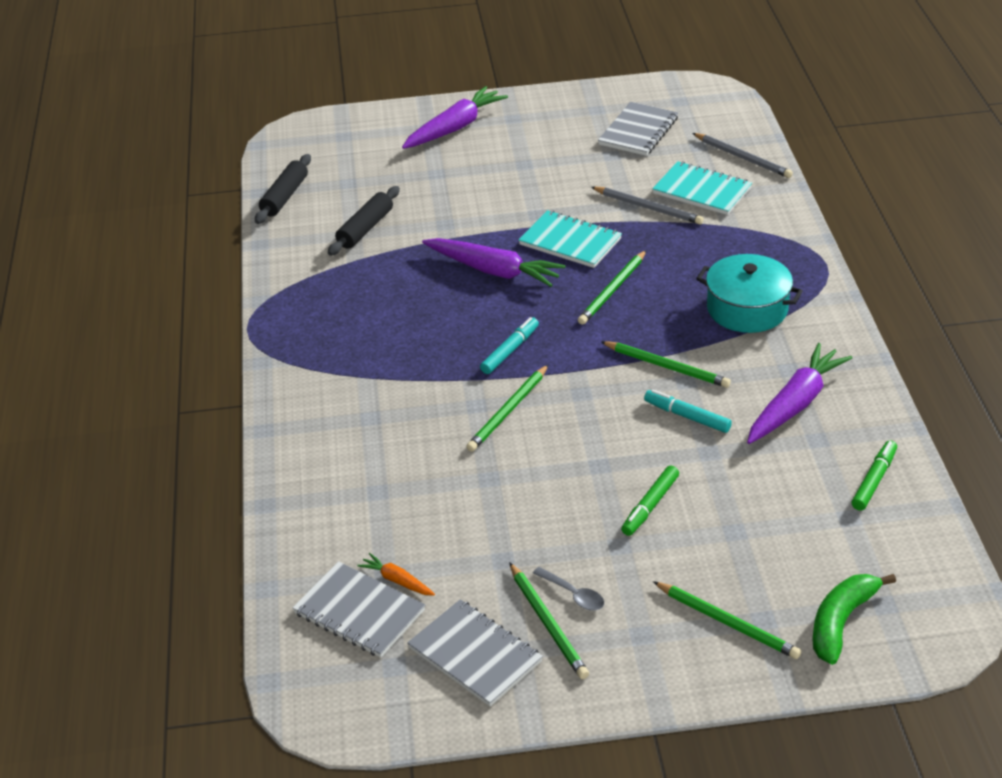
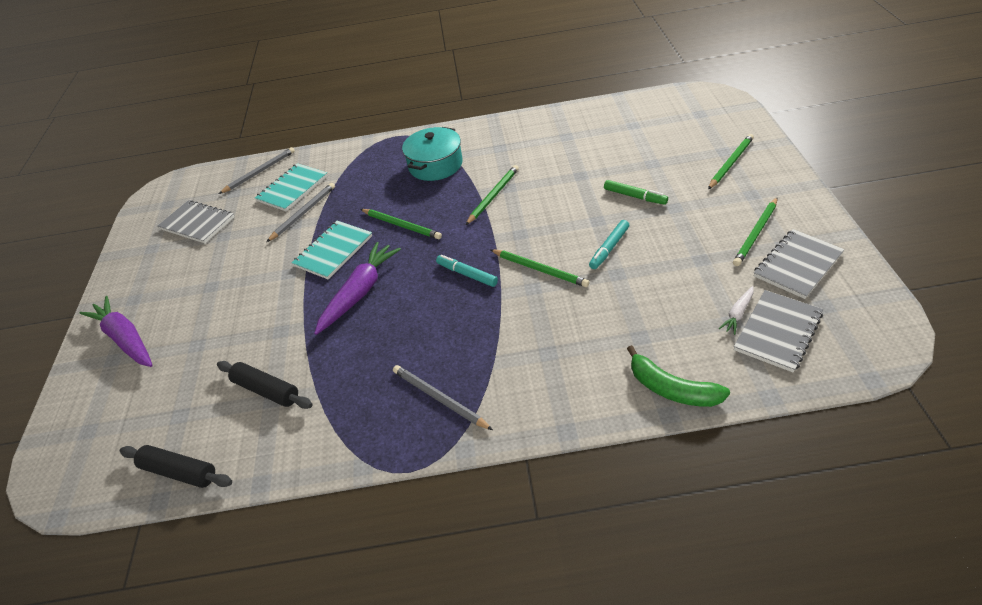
camera: 85 degrees left, 5 degrees up
orange carrot [357,553,435,596] -> white carrot [719,286,754,335]
green pencil [509,562,589,679] -> green pencil turned 150 degrees clockwise [733,198,777,266]
grey spoon [533,567,604,611] -> none
turquoise marker [644,389,732,433] -> turquoise marker moved to [589,220,629,269]
purple carrot [747,343,853,444] -> none
green banana [812,574,896,665] -> green banana moved to [627,345,730,407]
green marker [852,440,897,511] -> none
none -> grey pencil [393,365,493,430]

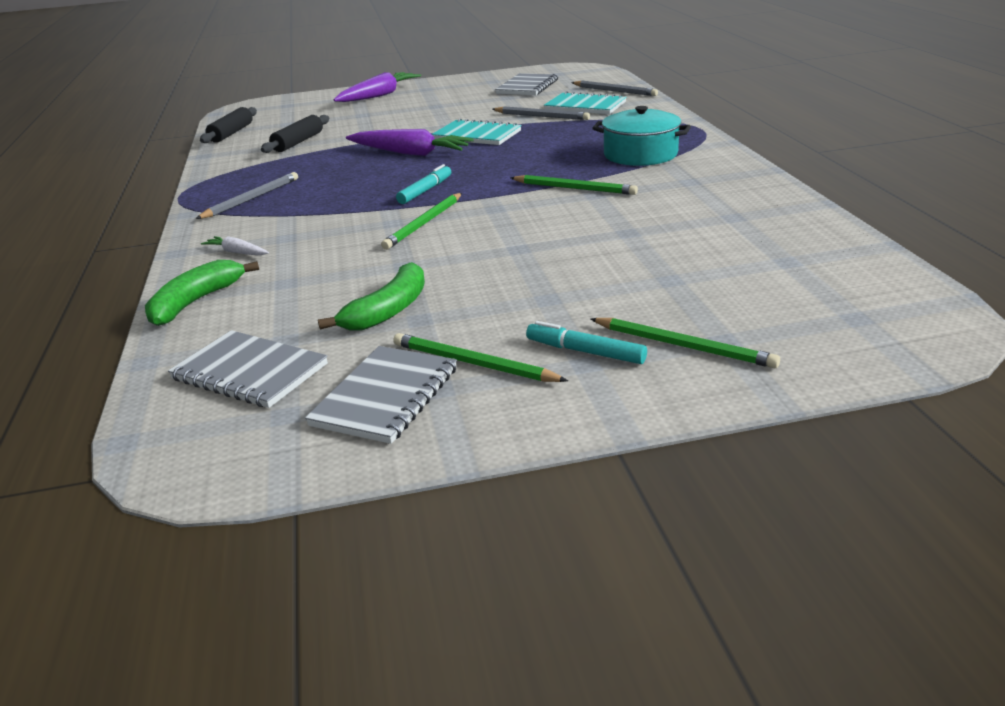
camera: 80 degrees right, 15 degrees down
green pencil [360,209,442,239] -> none
turquoise marker [589,220,629,269] -> turquoise marker moved to [526,321,647,364]
green marker [604,180,668,205] -> none
white carrot [719,286,754,335] -> white carrot moved to [201,236,269,255]
grey notebook [754,229,845,299] -> grey notebook turned 75 degrees clockwise [305,346,457,444]
none -> green banana [318,262,425,331]

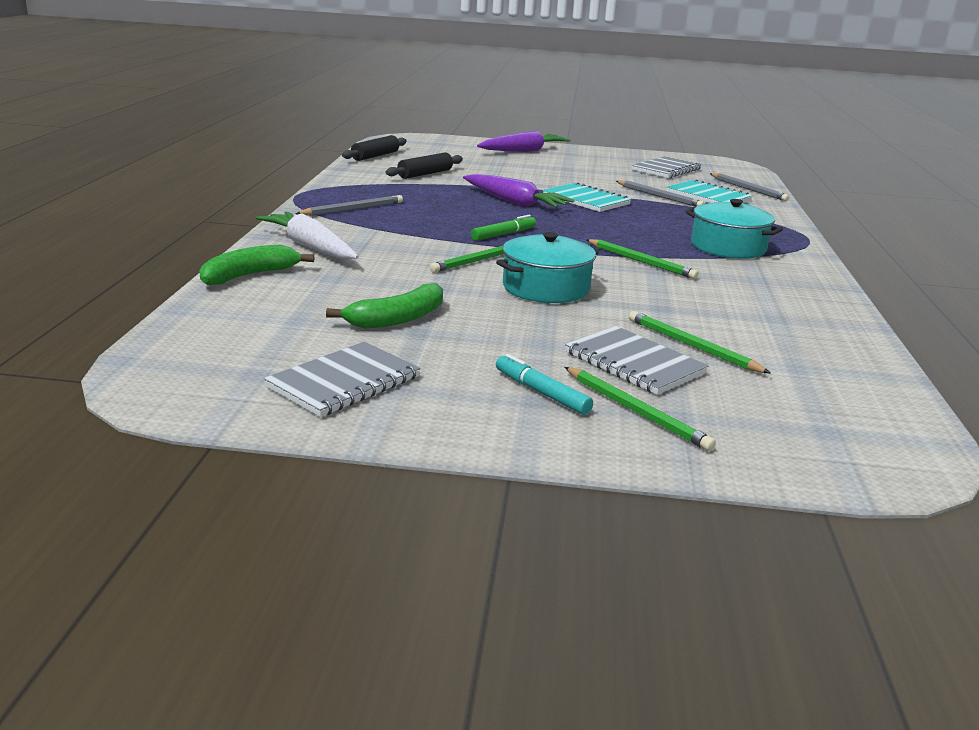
camera: 15 degrees right, 5 degrees down
grey notebook [168,330,328,408] -> grey notebook moved to [565,326,708,395]
white carrot [201,236,269,255] -> white carrot [256,212,359,259], size x2.10
green pencil [393,333,568,382] -> green pencil moved to [629,311,770,373]
turquoise marker [396,164,451,204] -> green marker [471,215,536,241]
none -> turquoise pot [496,232,599,303]

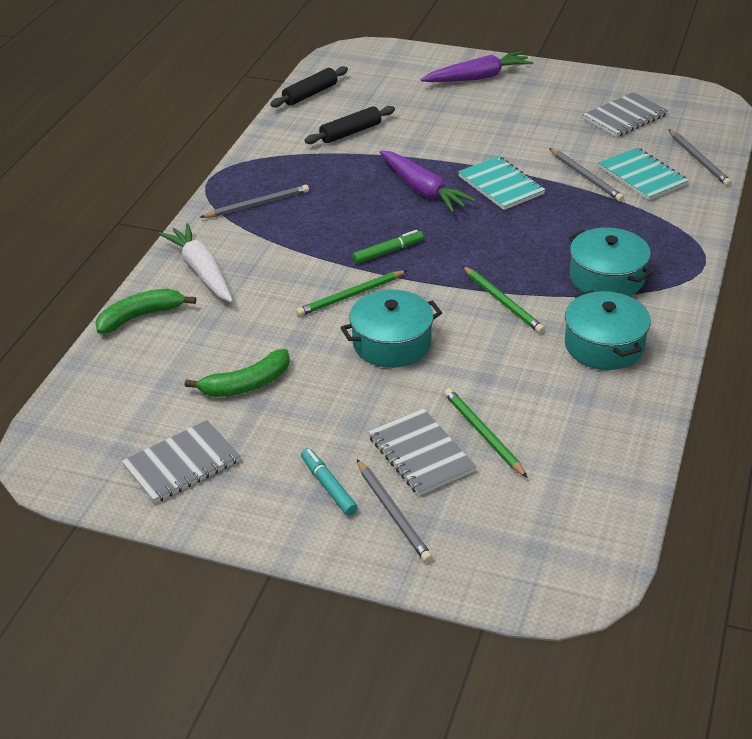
camera: 15 degrees right, 15 degrees up
green pencil [565,367,716,451] -> grey pencil [357,460,433,563]
none -> turquoise pot [565,290,651,370]

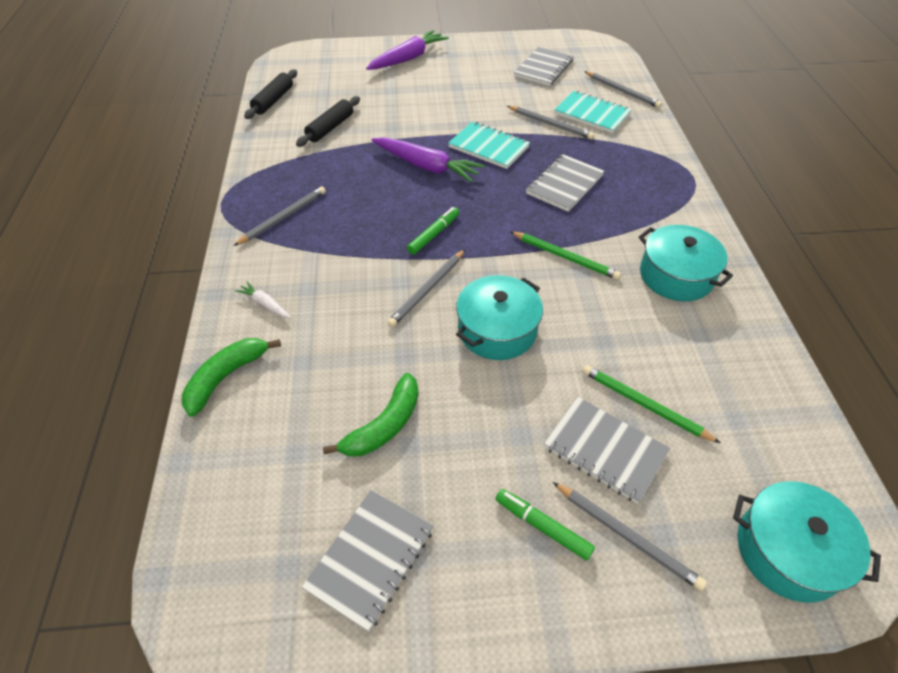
camera: 25 degrees left, 10 degrees up
white carrot [159,223,233,303] -> white carrot [235,281,291,318], size x0.48
green pencil [296,270,407,316] -> grey pencil [387,249,465,327]
turquoise marker [301,448,358,516] -> green marker [496,489,595,560]
turquoise pot [569,228,653,296] -> turquoise pot moved to [733,481,881,603]
none -> grey notebook [526,154,604,212]

